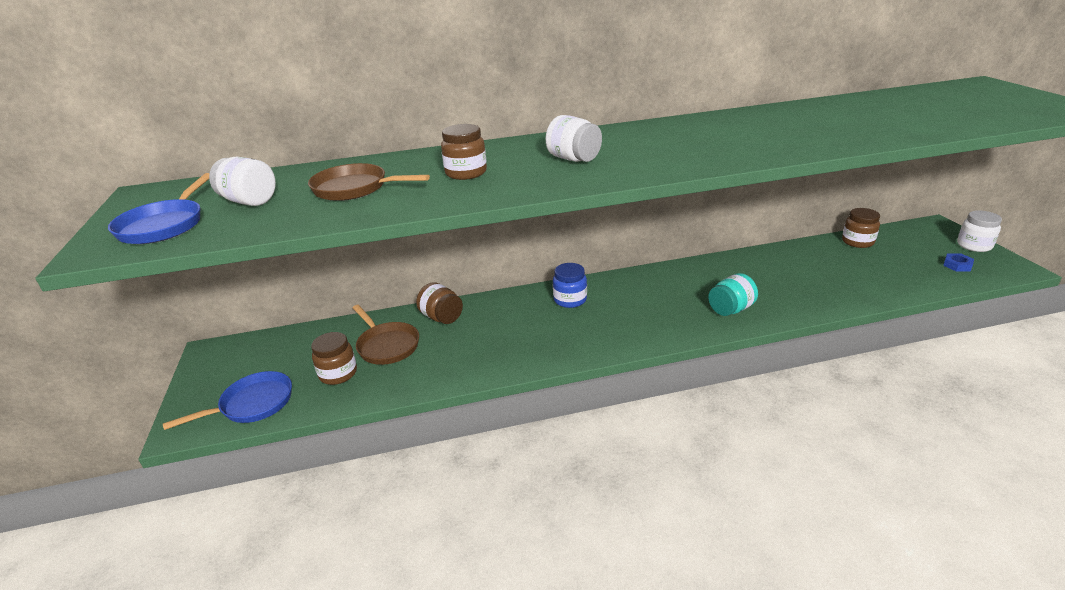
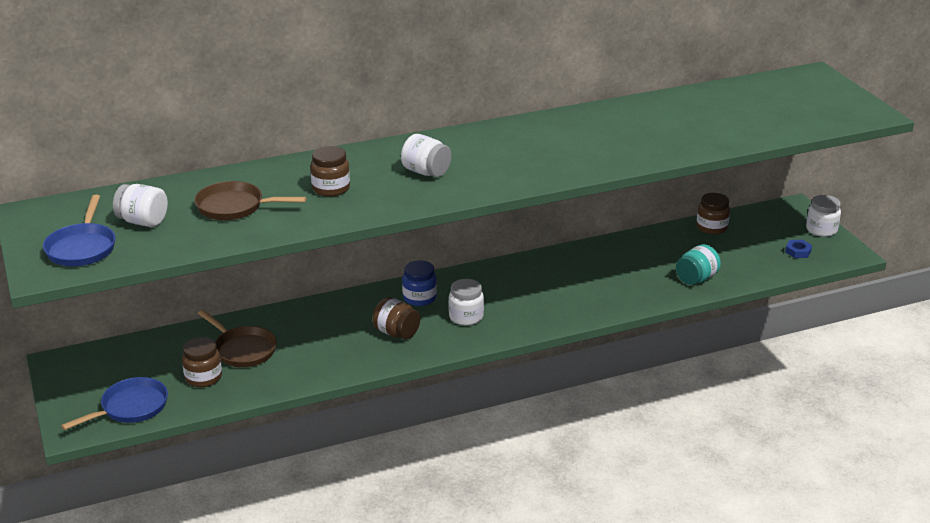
camera: 10 degrees left, 0 degrees up
brown jar [416,282,463,324] -> brown jar moved to [372,297,420,339]
turquoise jar [708,273,758,316] -> turquoise jar moved to [676,244,721,285]
none -> white jar [449,279,484,325]

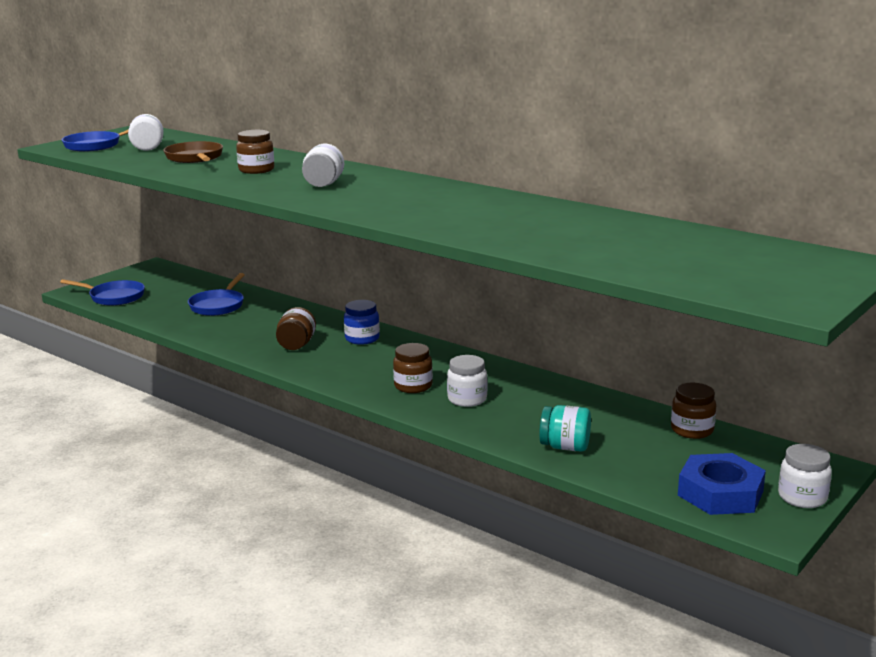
camera: 60 degrees right, 10 degrees down
brown jar [182,337,222,387] -> brown jar moved to [393,343,433,393]
brown pan [198,310,277,367] -> blue pan [188,273,245,316]
white jar [449,279,484,325] -> white jar moved to [447,355,487,407]
blue nut [785,240,812,258] -> blue nut [678,453,766,515], size x2.24

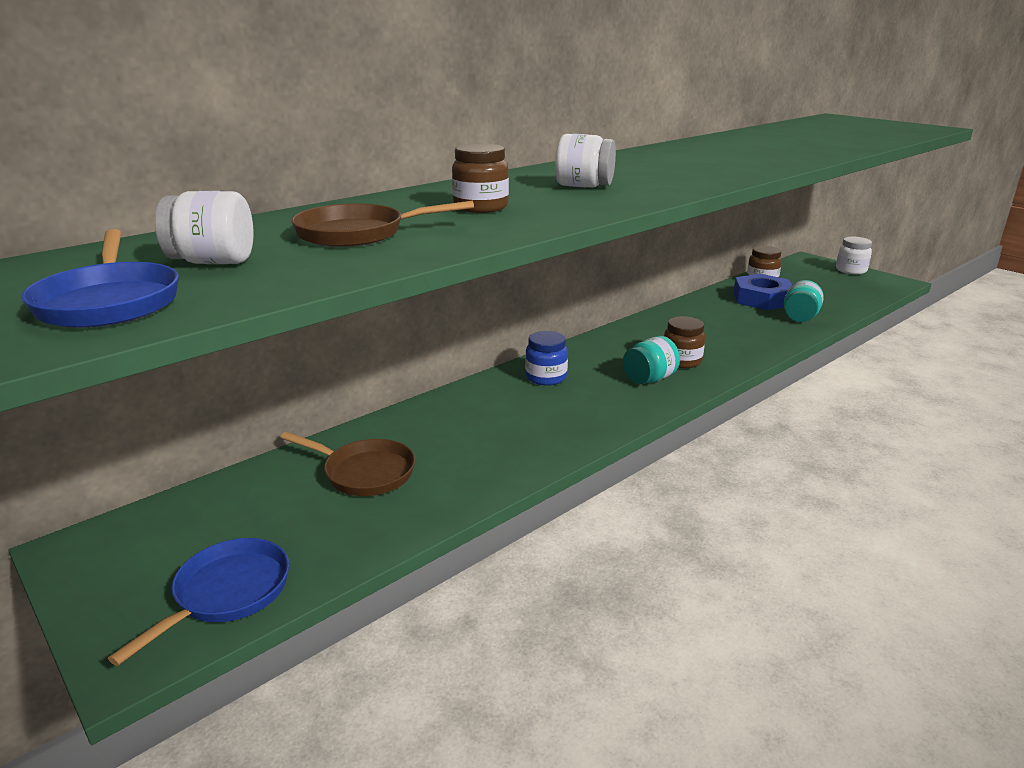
camera: 80 degrees left, 5 degrees up
blue pan [188,273,245,316] -> brown pan [280,432,415,496]
brown jar [276,307,316,350] -> none
white jar [447,355,487,407] -> none
blue nut [678,453,766,515] -> blue nut moved to [733,274,792,310]
none -> turquoise jar [623,336,680,384]

